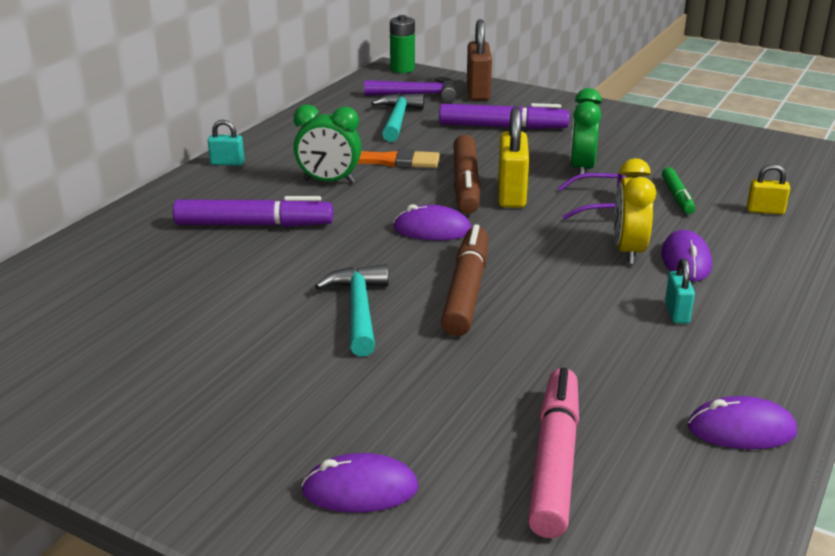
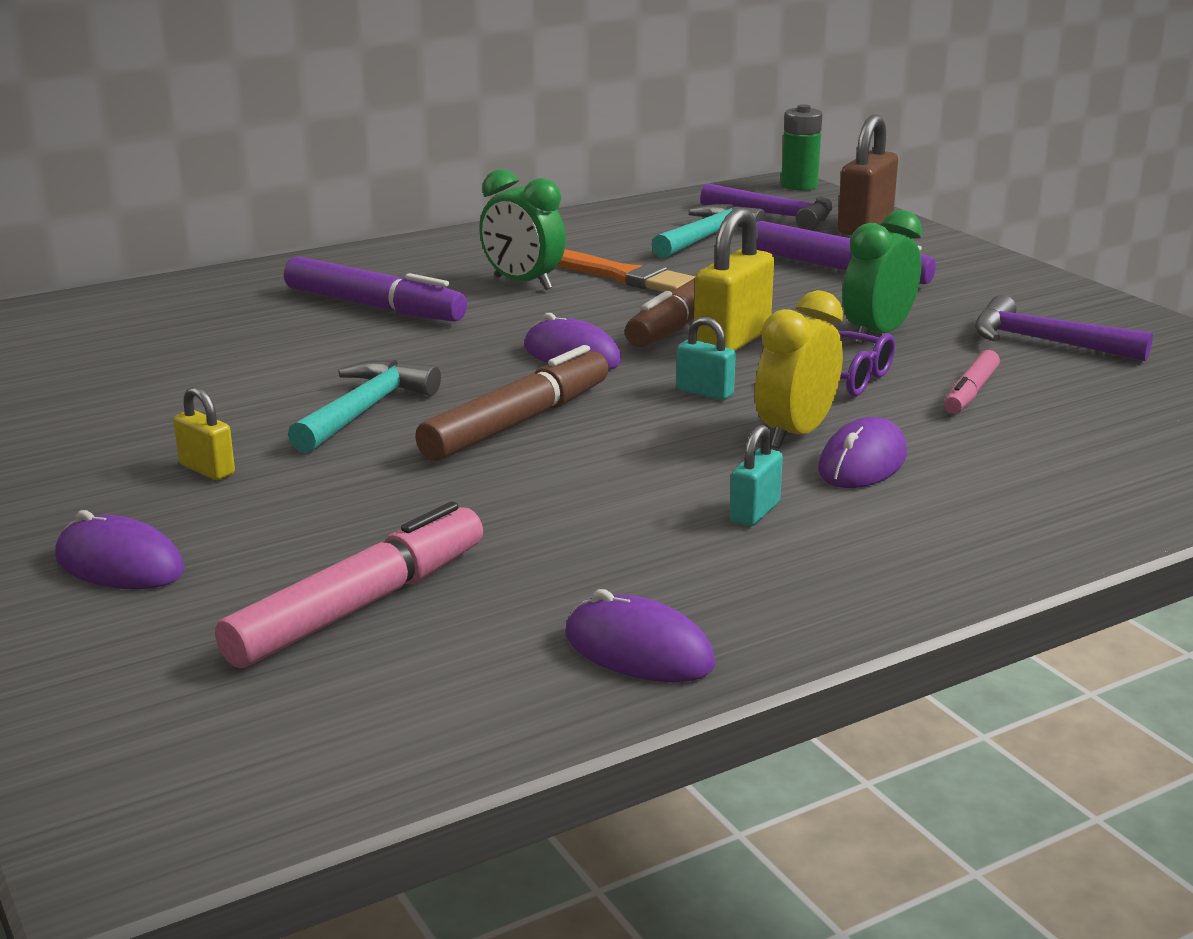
camera: 30 degrees right, 5 degrees down
turquoise padlock [208,120,245,166] -> turquoise padlock moved to [676,317,736,400]
green marker [662,167,695,214] -> pink marker [944,350,1000,414]
yellow padlock [747,164,790,215] -> yellow padlock moved to [173,386,235,480]
none -> purple hammer [975,295,1153,361]

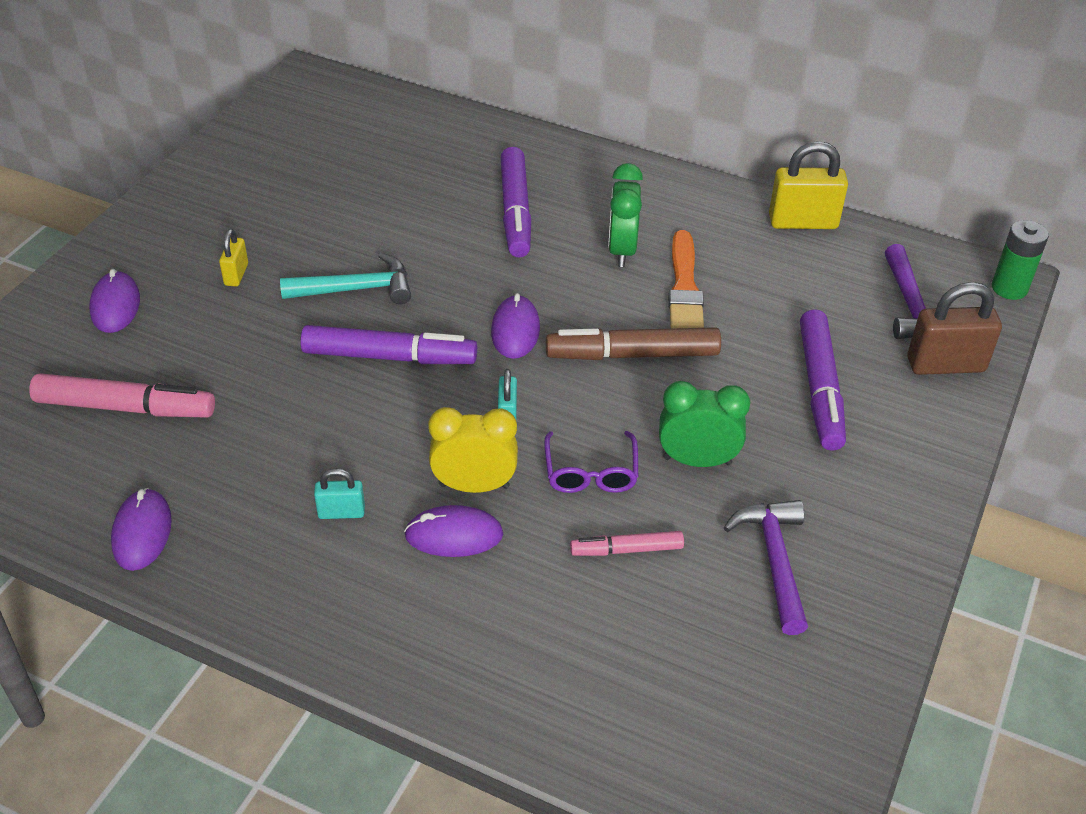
camera: 55 degrees right, 20 degrees up
brown marker [415,345,609,461] -> purple marker [300,325,477,364]
turquoise hammer [652,204,766,259] -> none
yellow padlock [694,208,774,351] -> yellow padlock moved to [769,141,848,229]

